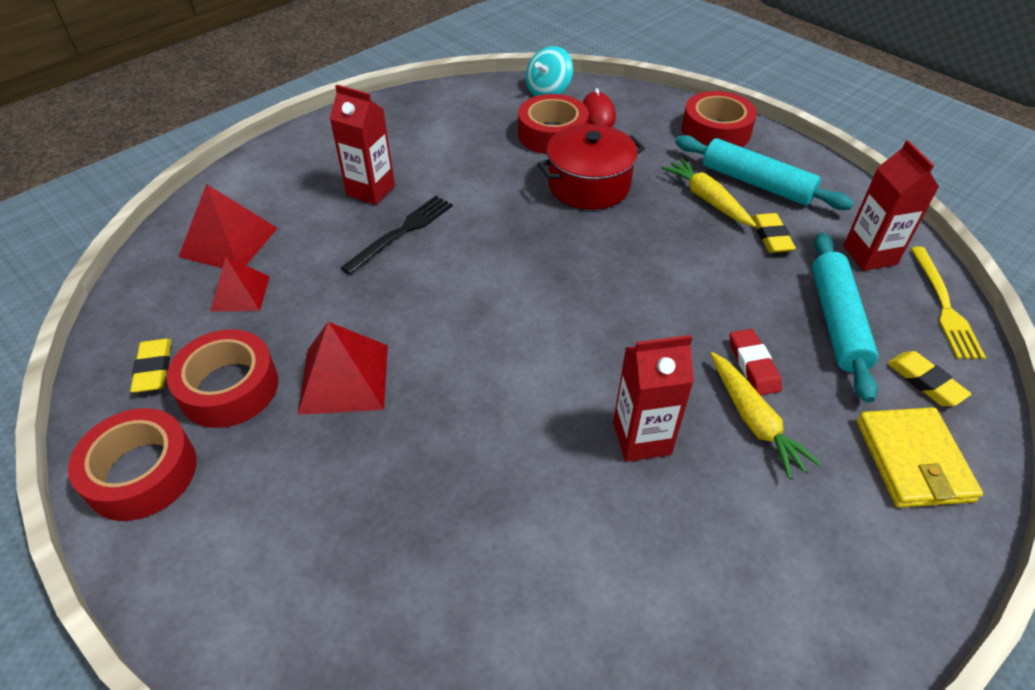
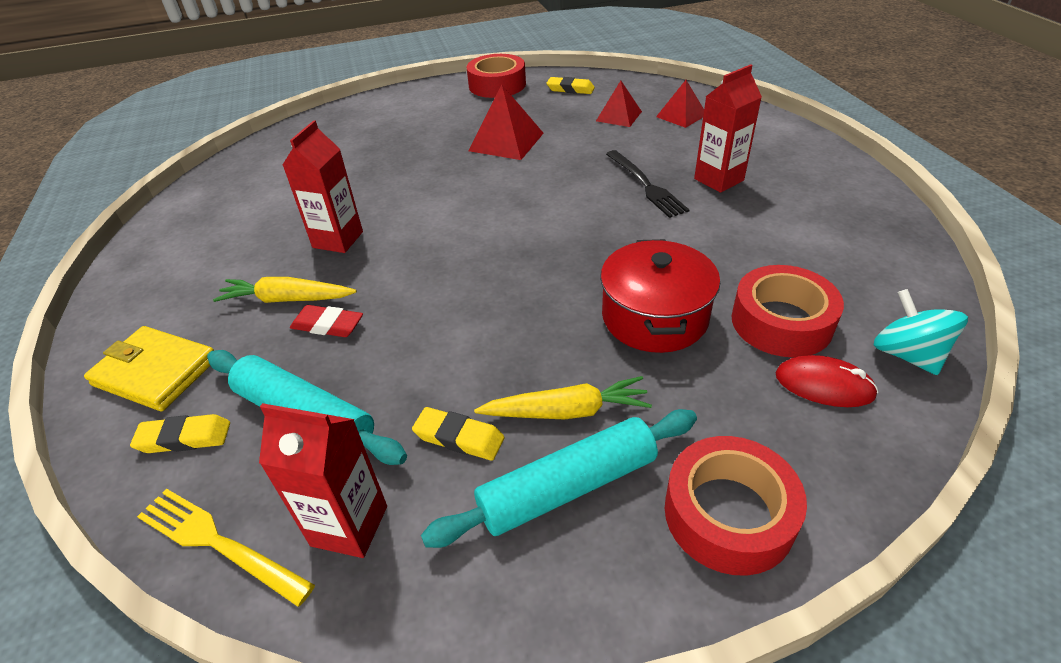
camera: 120 degrees right, 5 degrees down
red tape [167,329,278,428] -> none
red pyramid [179,184,278,268] -> red pyramid [656,80,704,128], size x0.65

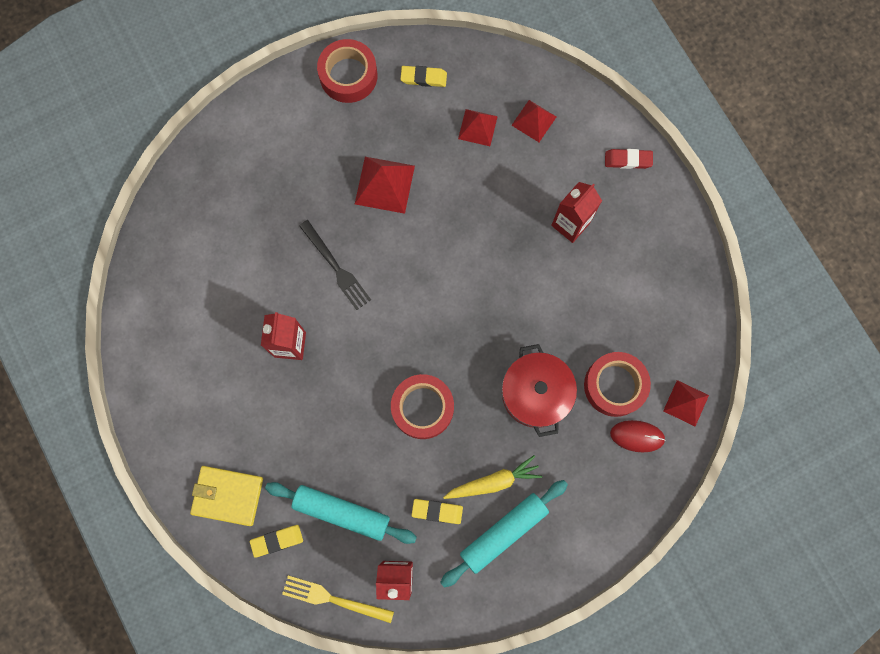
camera: 15 degrees left, 35 degrees up
yellow carrot [213,277,357,303] -> none
red eraser [290,305,363,337] -> red eraser moved to [605,149,653,169]
black fork [606,150,689,218] -> black fork moved to [299,220,371,310]
red tape [665,436,807,576] -> red tape moved to [391,374,454,439]
turquoise spinning top [874,289,968,375] -> red pyramid [663,380,709,426]

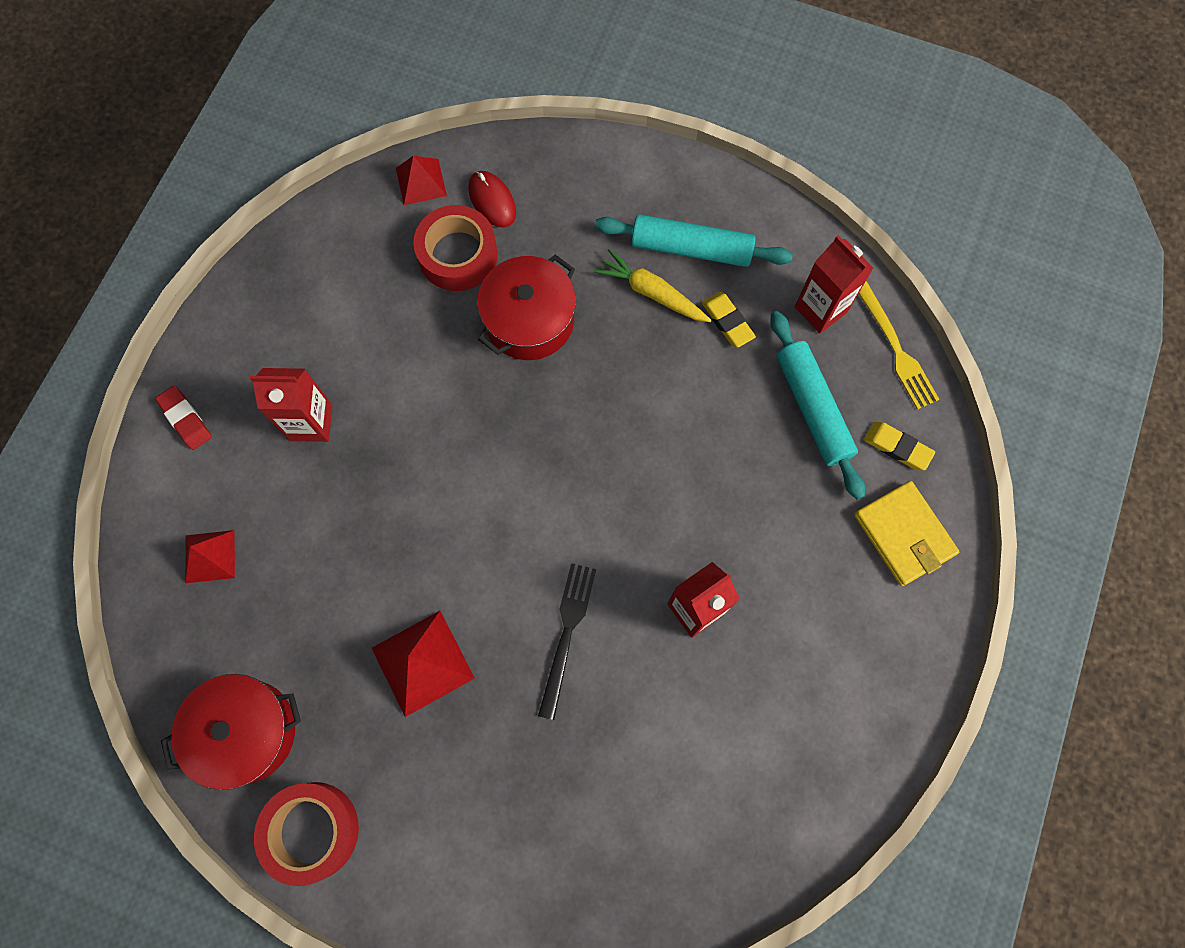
camera: 130 degrees left, 5 degrees down
red tape [391,374,454,439] -> none
yellow eraser [401,66,447,87] -> red pot [161,674,301,790]
red pyramid [458,109,498,146] -> none

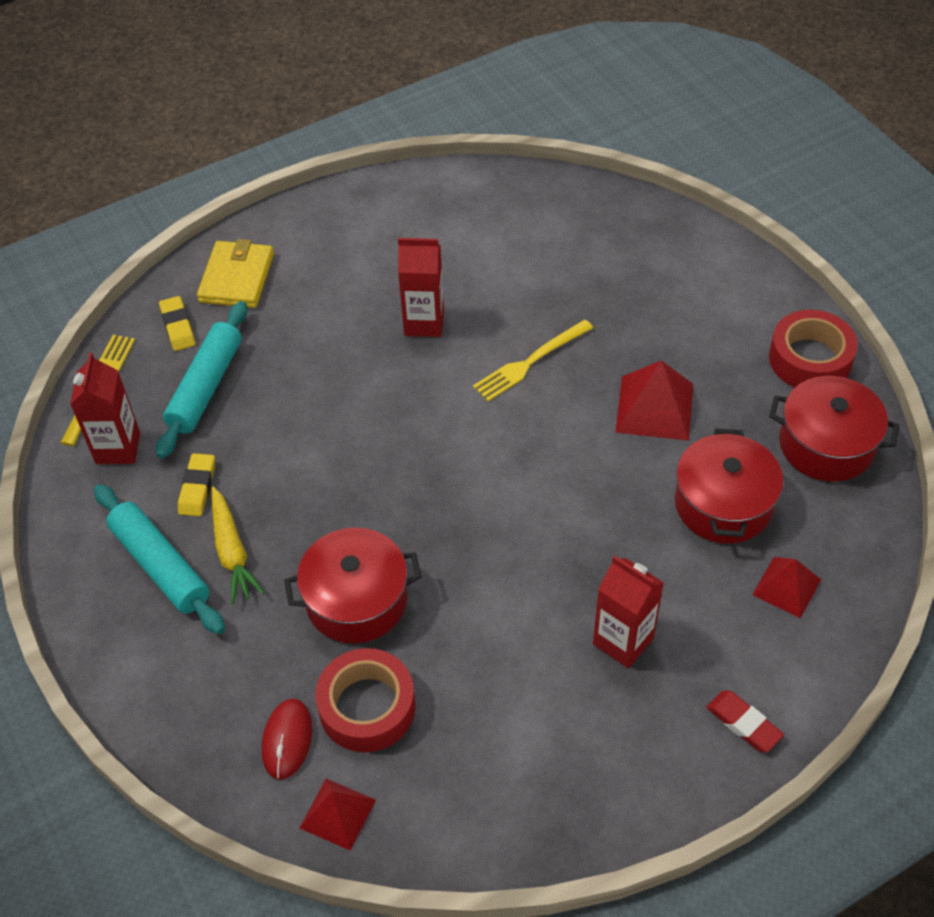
camera: 140 degrees left, 20 degrees down
red eraser [155,386,212,450] -> red eraser turned 45 degrees counterclockwise [706,690,784,752]
black fork [538,563,596,720] -> yellow fork [473,319,593,402]
none -> red pot [675,428,783,544]

